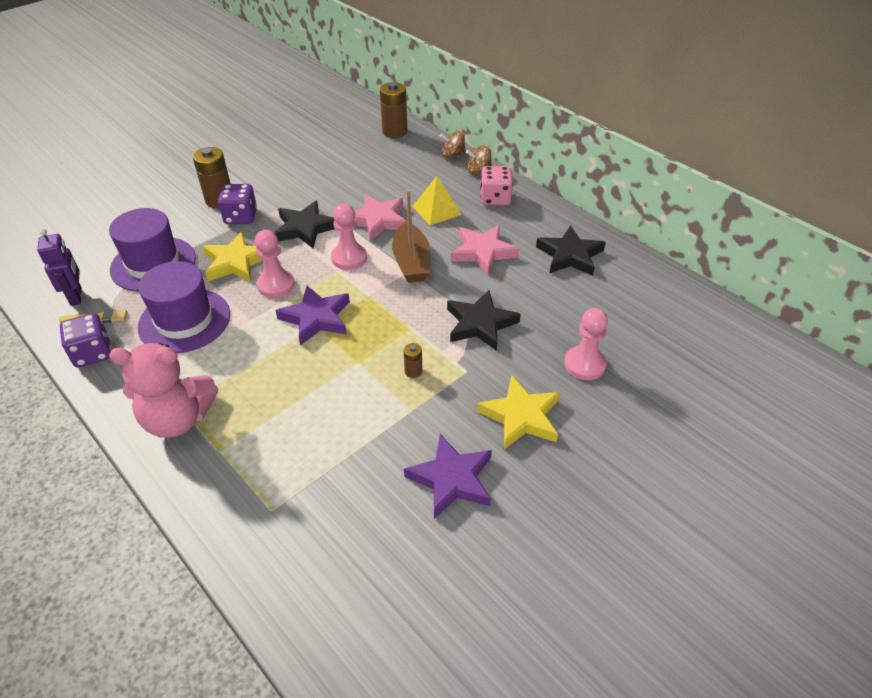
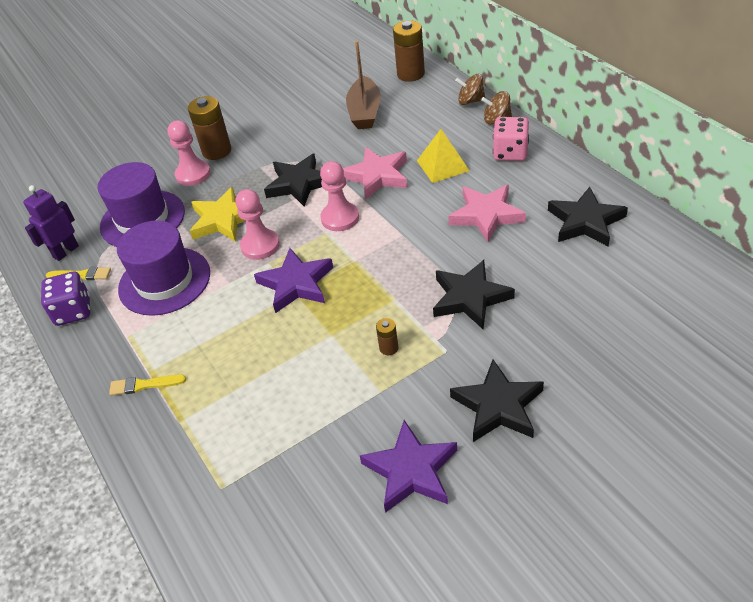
camera: 15 degrees right, 0 degrees up
purple robot [37,229,82,306] -> purple robot turned 135 degrees counterclockwise [23,185,79,261]
pink teddy bear [109,343,218,438] -> yellow brush [109,374,186,396]
purple dice [218,184,257,224] -> none
brown boat [392,190,431,283] -> brown boat moved to [346,41,381,129]
yellow star [477,375,560,449] -> black star [450,359,544,442]
pink pawn [564,308,608,380] -> pink pawn moved to [167,120,211,186]

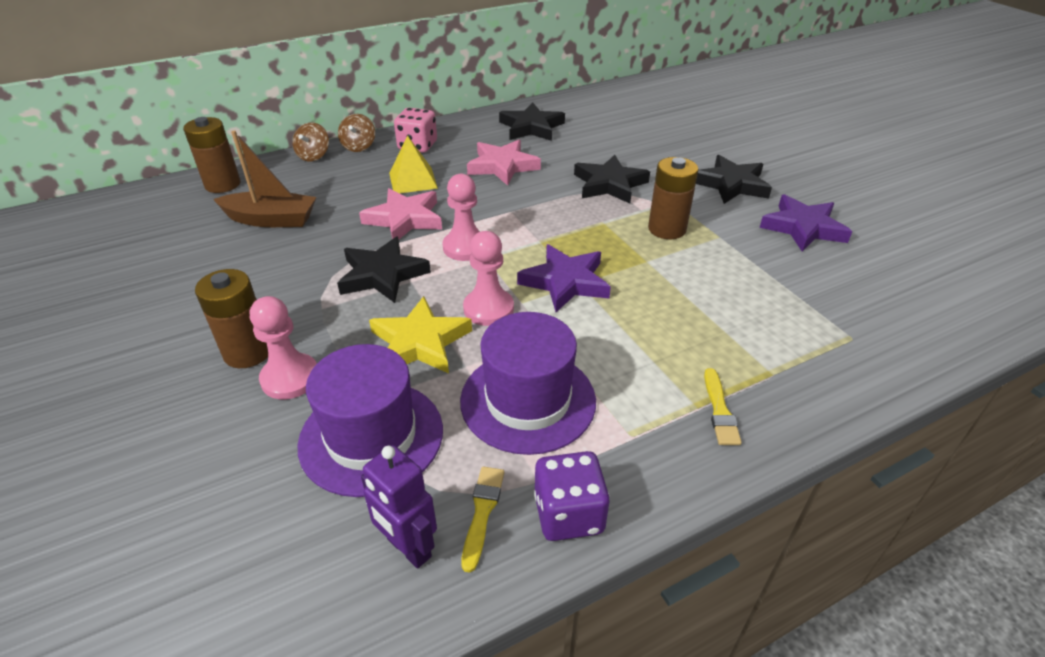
camera: 90 degrees left, 5 degrees down
brown battery [376,318,398,355] -> brown battery [648,157,699,239], size x2.05

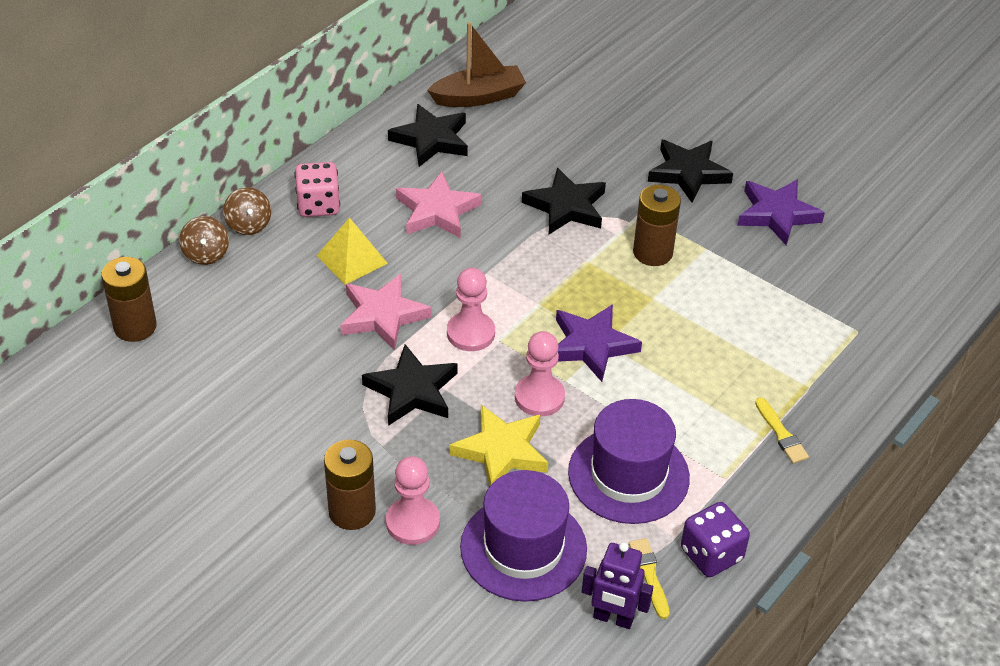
camera: 25 degrees left, 5 degrees up
brown boat [213,131,316,227] -> brown boat moved to [427,22,526,107]

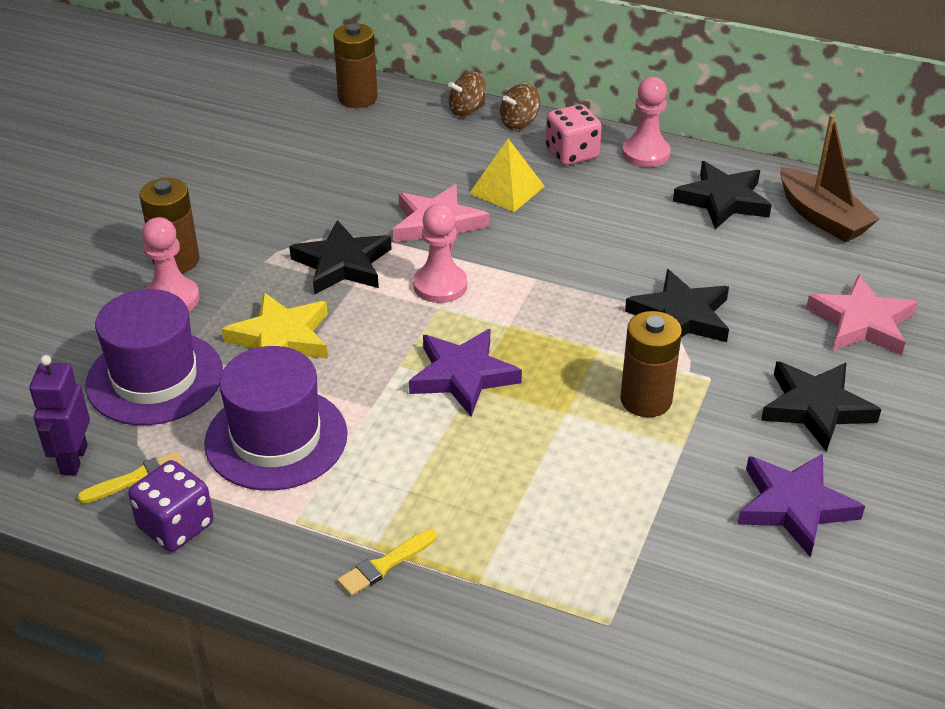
camera: 75 degrees right, 5 degrees down
pink star [396,172,482,238] -> pink star moved to [806,275,918,355]
pink pawn [515,331,565,417] -> pink pawn moved to [622,77,671,167]

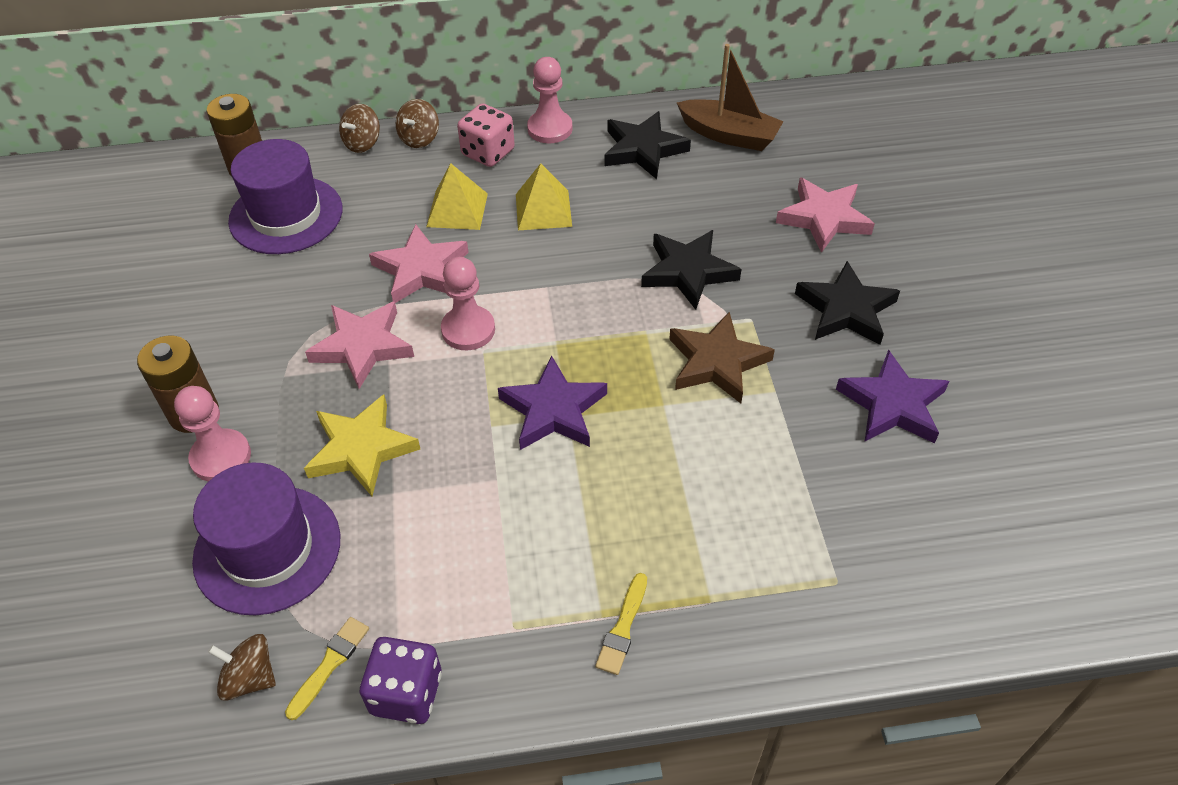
camera: 30 degrees left, 10 degrees up
purple robot [29,355,90,475] -> brown spinning top [208,634,276,701]
purple hat [204,346,348,491] -> purple hat moved to [228,139,342,254]
black star [289,220,392,294] -> pink star [305,301,414,389]
brown battery [620,311,682,417] -> brown star [669,312,775,403]
none -> yellow pyramid [516,163,572,230]

